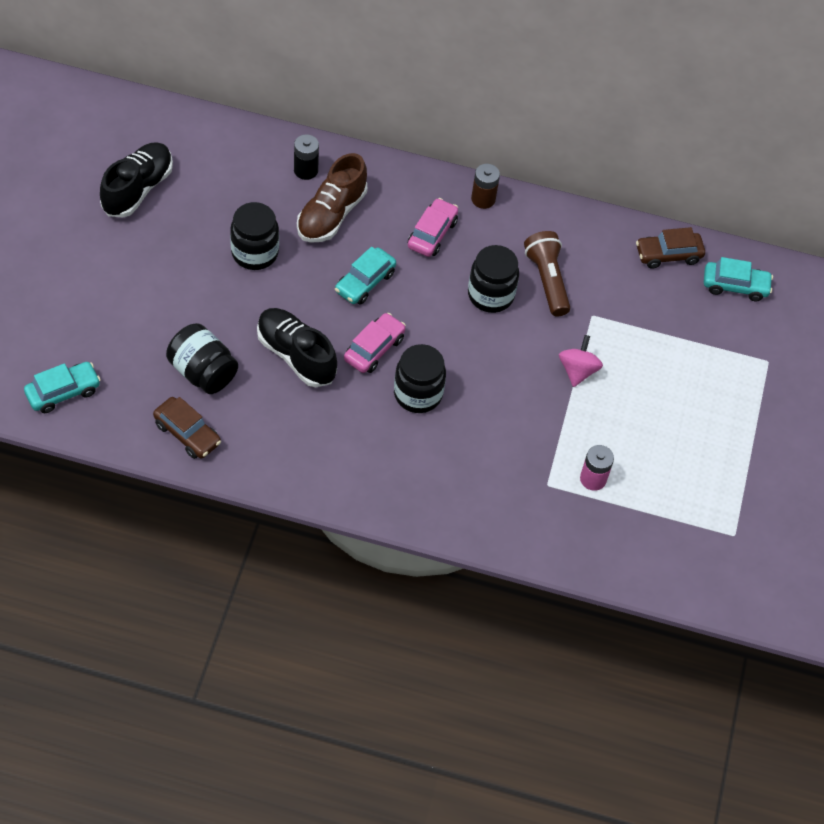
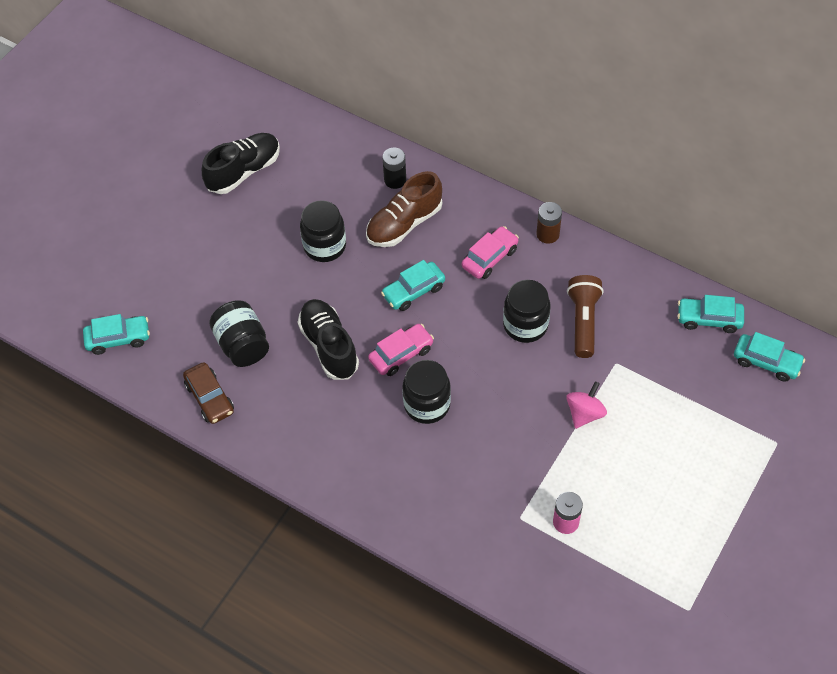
camera: 25 degrees right, 0 degrees up
brown car [636,227,705,269] -> turquoise car [677,295,744,333]

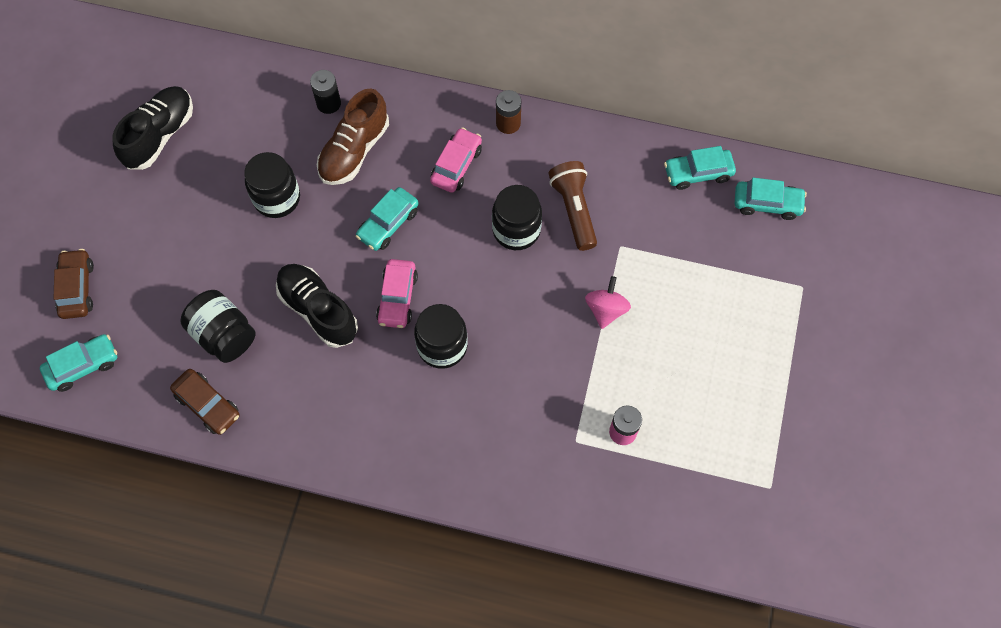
camera: 20 degrees left, 10 degrees up
pink car [368,324,434,376] -> pink car turned 150 degrees clockwise [376,259,418,328]
none -> brown car [54,249,94,319]

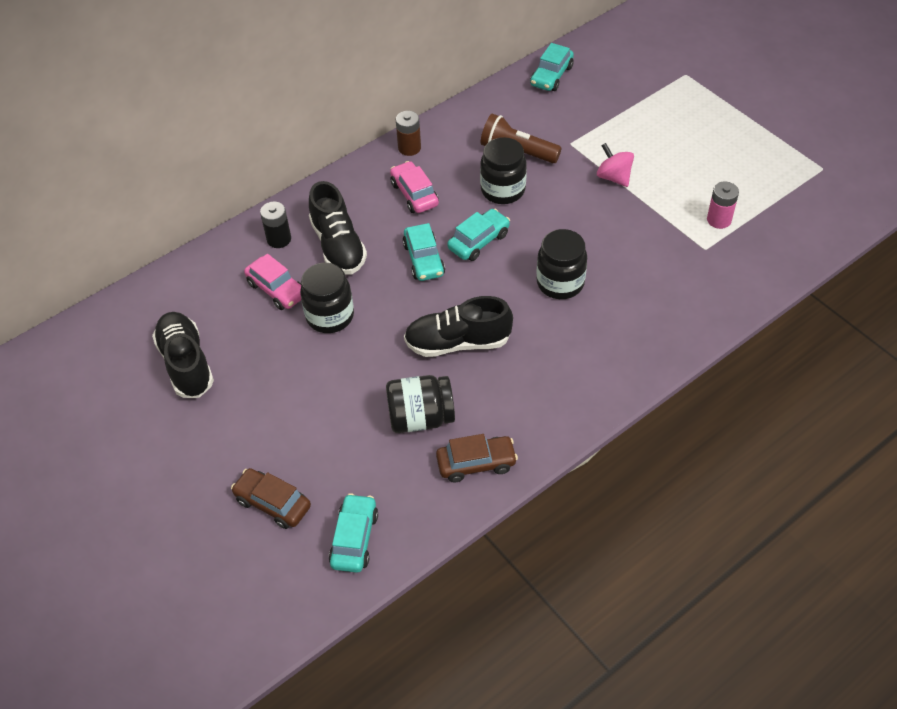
camera: 50 degrees left, 15 degrees down
brown shoe [317,88,389,185] -> black shoe [309,181,367,275]
pink car [376,259,418,328] -> pink car moved to [244,254,302,310]
turquoise car [735,178,807,220] -> turquoise car moved to [447,209,510,261]

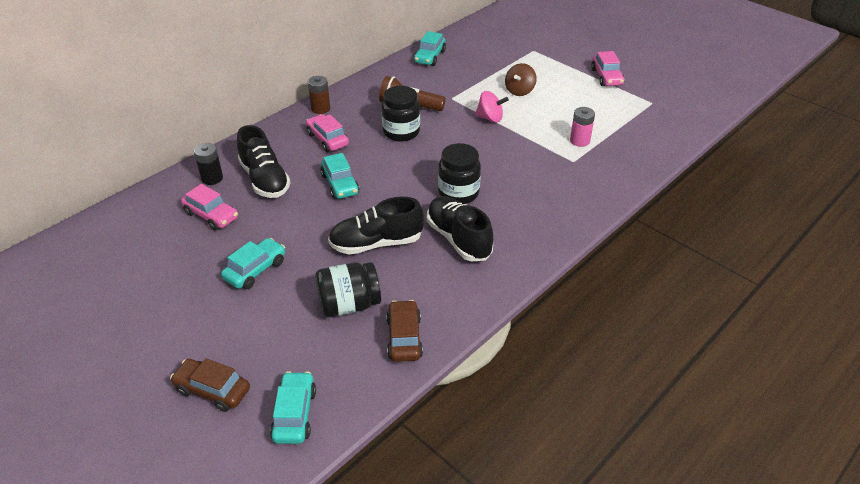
camera: 10 degrees left, 10 degrees down
black shoe [152,312,214,398] -> black shoe moved to [427,196,493,262]
black jar [300,263,354,333] -> none
brown car [436,434,518,482] -> brown car turned 75 degrees counterclockwise [386,300,423,362]
turquoise car [447,209,510,261] -> turquoise car moved to [221,238,285,289]
pink spinning top [597,143,634,187] -> pink spinning top turned 150 degrees clockwise [475,91,509,123]
none -> brown spinning top [505,63,537,96]
none -> pink car [591,51,624,86]

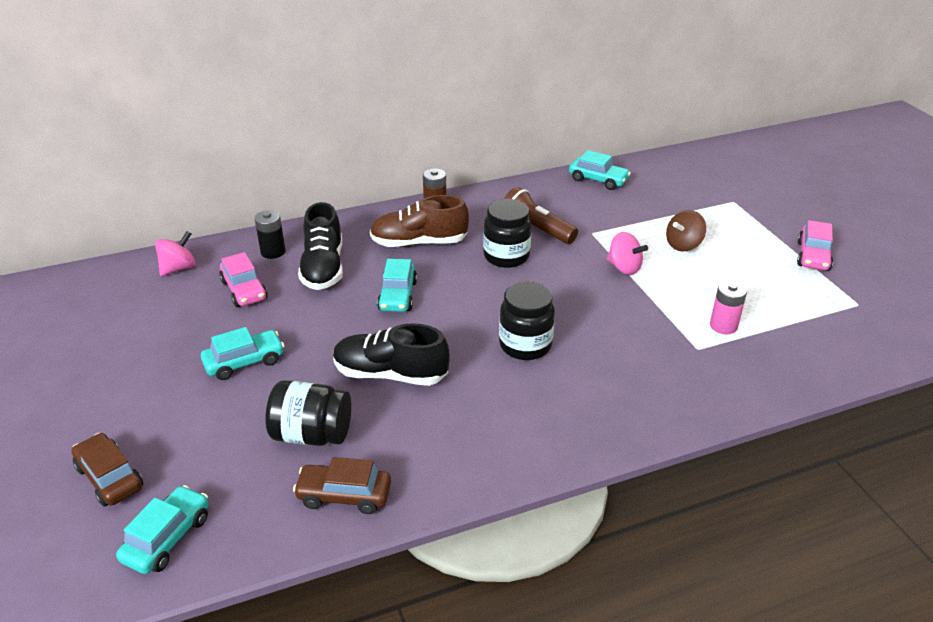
camera: 25 degrees right, 5 degrees down
pink car [306,114,349,152] -> brown shoe [370,195,469,247]
brown car [386,300,423,362] -> brown car turned 105 degrees counterclockwise [293,457,391,514]
turquoise car [414,31,446,66] -> turquoise car turned 105 degrees counterclockwise [569,150,631,190]
black shoe [427,196,493,262] -> none
none -> pink spinning top [155,231,196,276]

